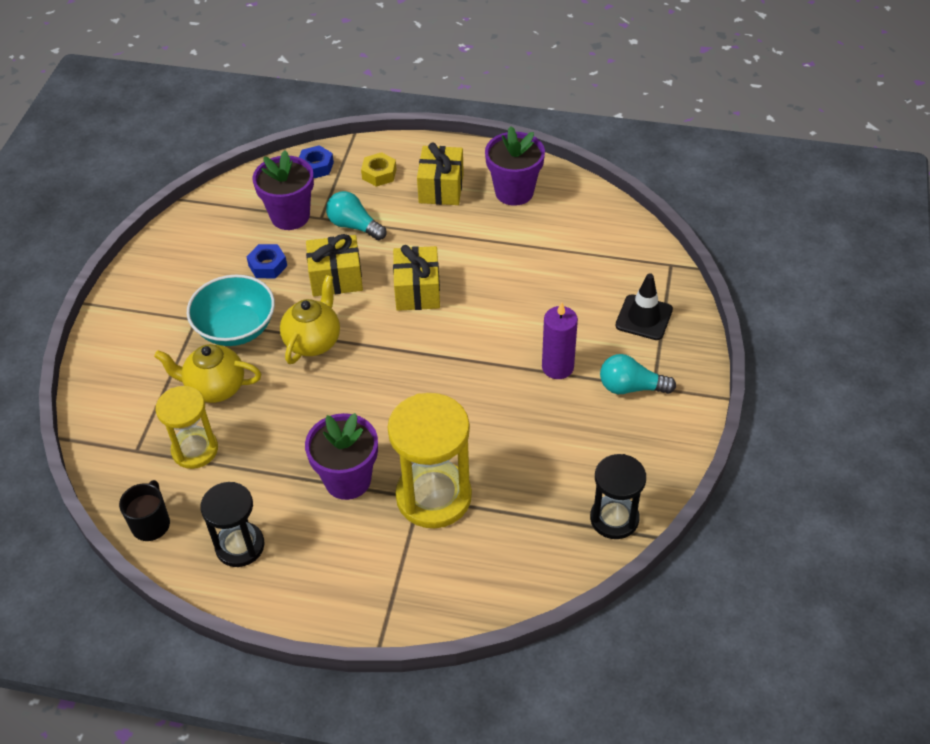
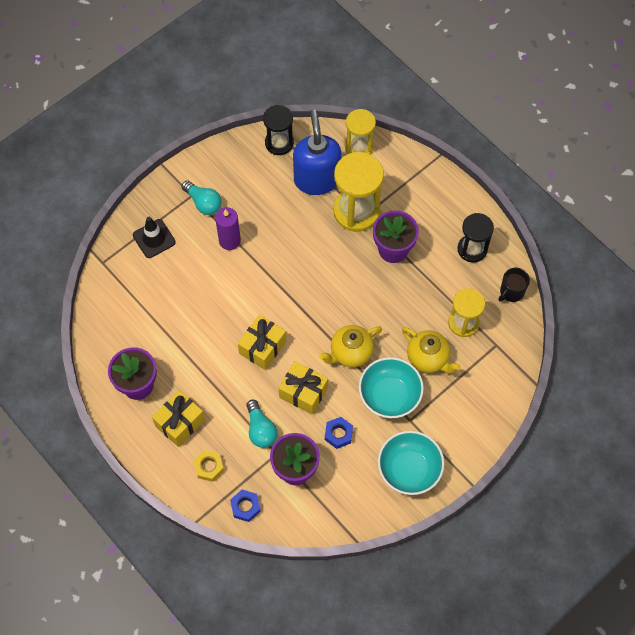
camera: 145 degrees left, 15 degrees up
none -> blue soap dispenser [293,109,341,195]
none -> yellow hourglass [345,109,376,155]
none -> turquoise bowl [378,431,444,495]

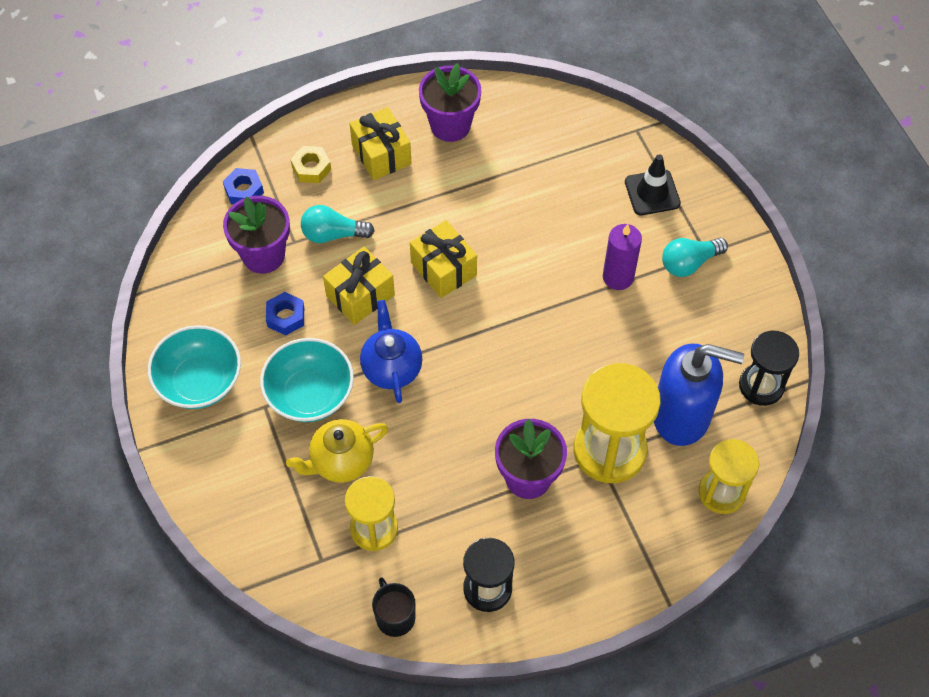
camera: 110 degrees right, 5 degrees down
yellow teapot [319,325,382,367] -> blue teapot [360,300,422,403]

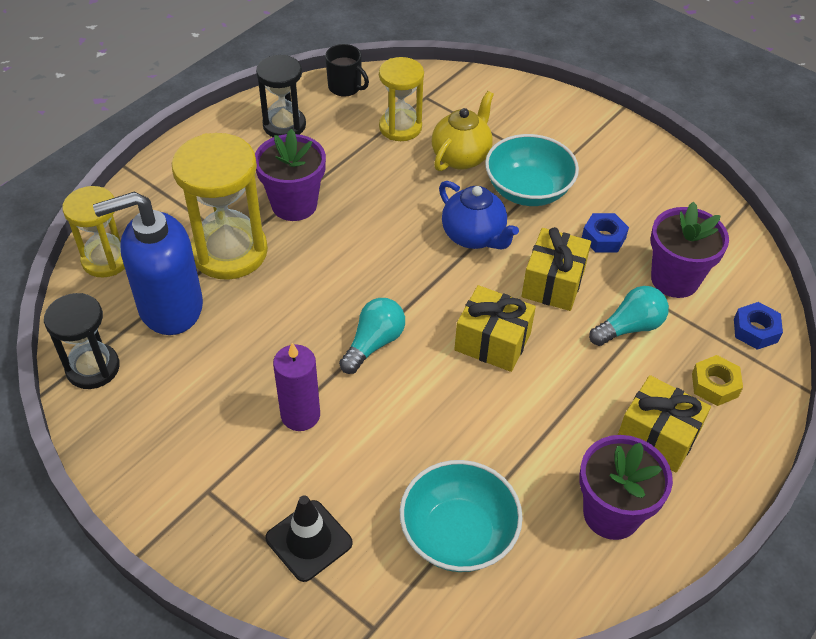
camera: 150 degrees right, 10 degrees down
turquoise bowl [148,325,241,409] -> turquoise bowl moved to [400,460,523,572]
turquoise light bulb [662,238,728,277] -> turquoise light bulb moved to [339,298,405,374]

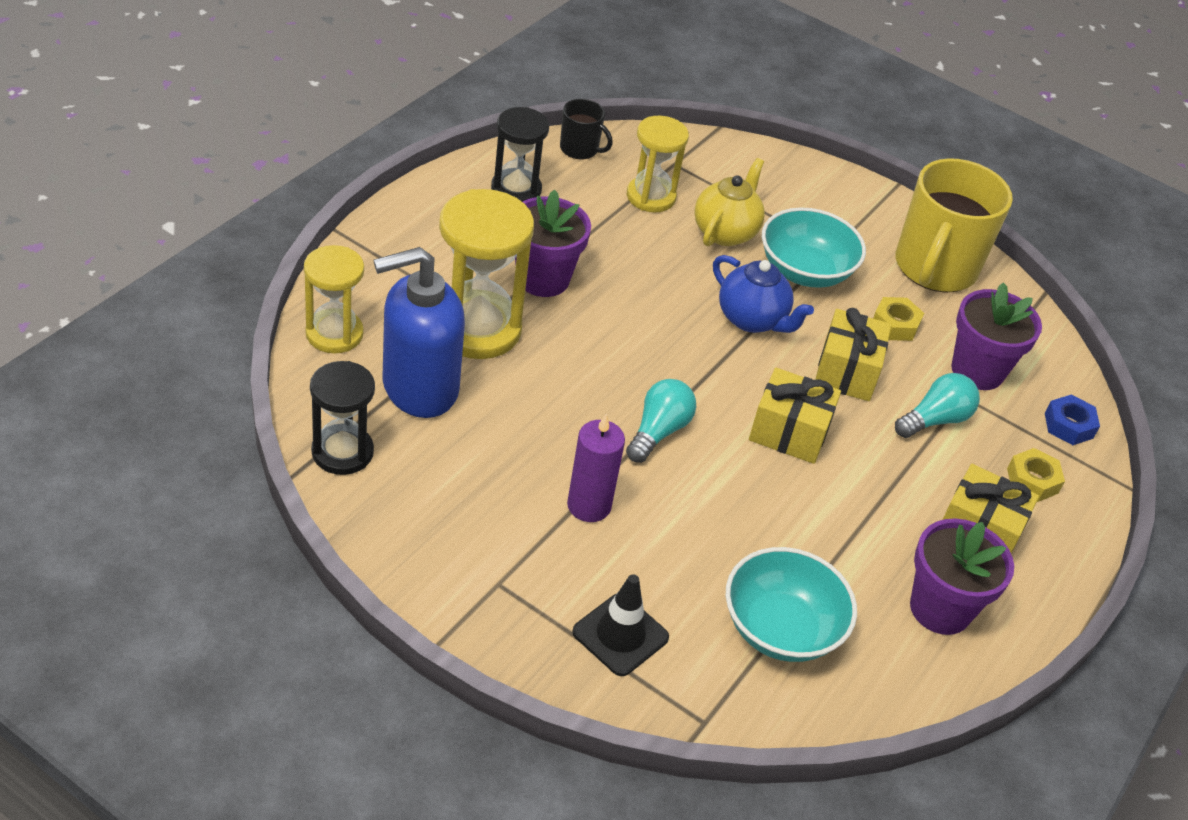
camera: 10 degrees left, 5 degrees down
blue nut [582,213,629,252] -> yellow nut [873,297,924,341]
none -> yellow mug [896,158,1013,292]

